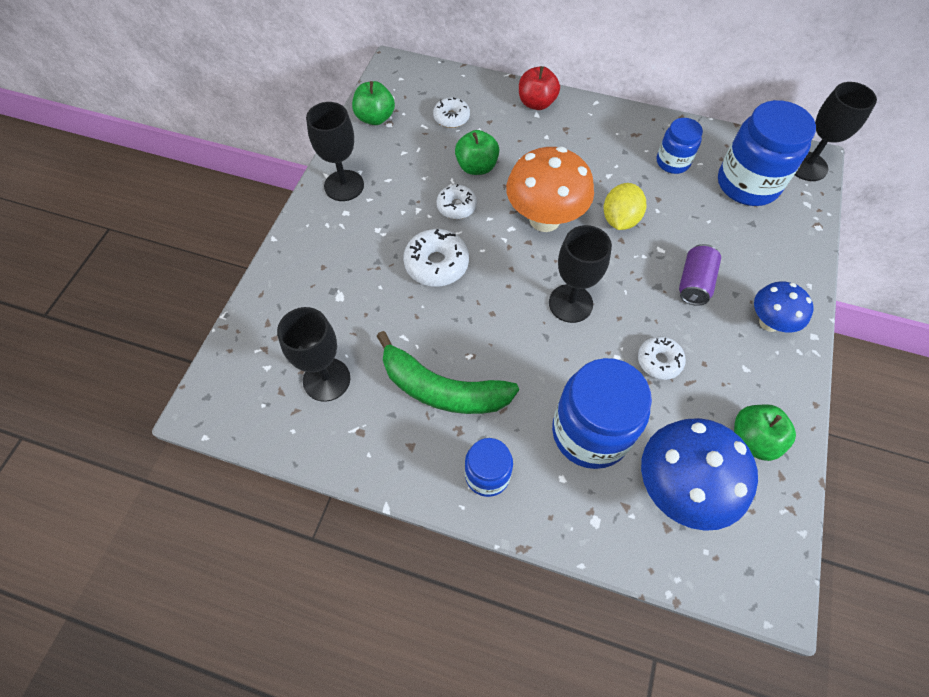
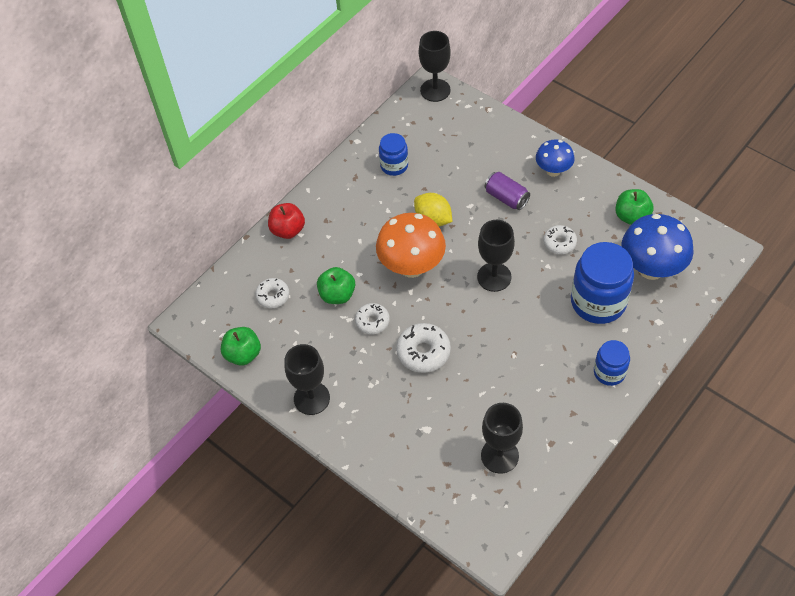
camera: 65 degrees left, 5 degrees down
green banana [377,331,519,414] -> none
blue jar [718,100,816,206] -> none

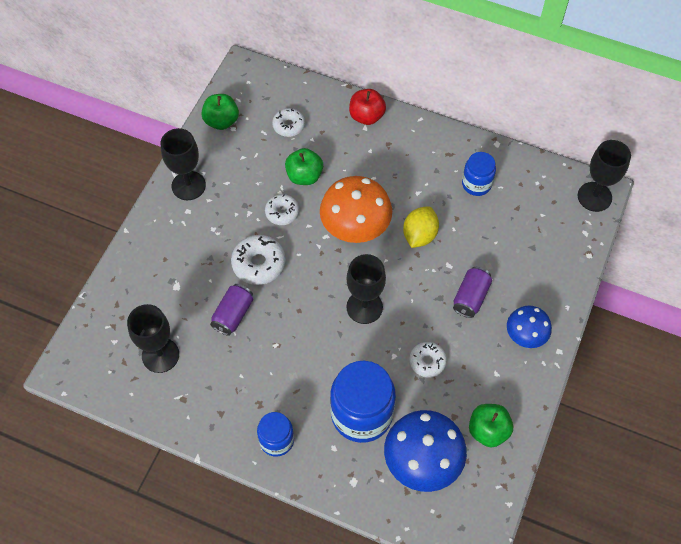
camera: 70 degrees right, 5 degrees up
none -> purple can [210,284,253,336]

